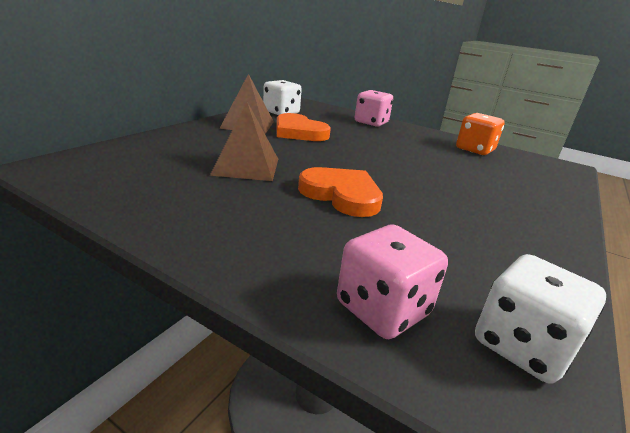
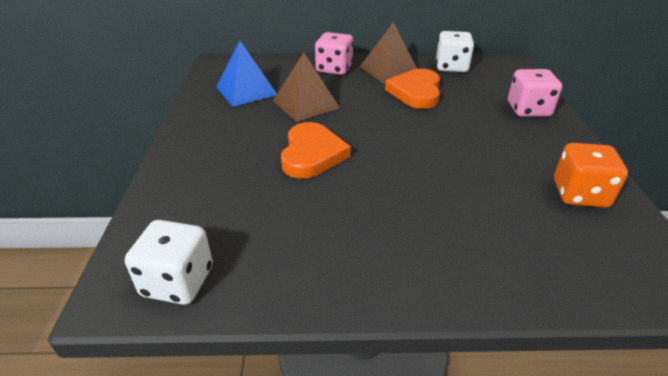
camera: 60 degrees right, 10 degrees up
pink dice [337,225,448,339] -> pink dice moved to [315,32,353,75]
none -> blue pyramid [216,41,277,107]

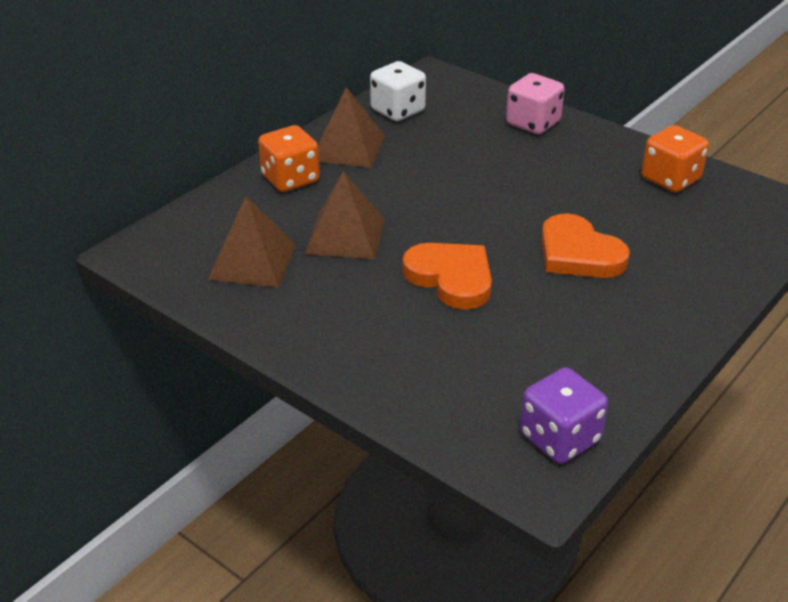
camera: 50 degrees left, 0 degrees up
white dice [125,220,213,305] -> purple dice [520,367,608,464]
blue pyramid [216,41,277,107] -> brown pyramid [208,196,296,287]
pink dice [315,32,353,75] -> orange dice [258,125,320,192]
orange heart [385,69,440,109] -> orange heart moved to [541,213,630,278]

